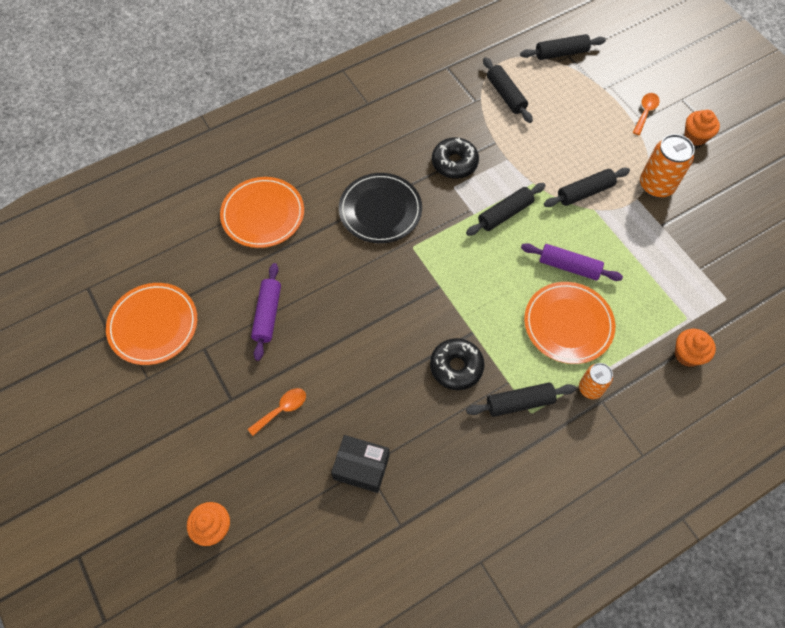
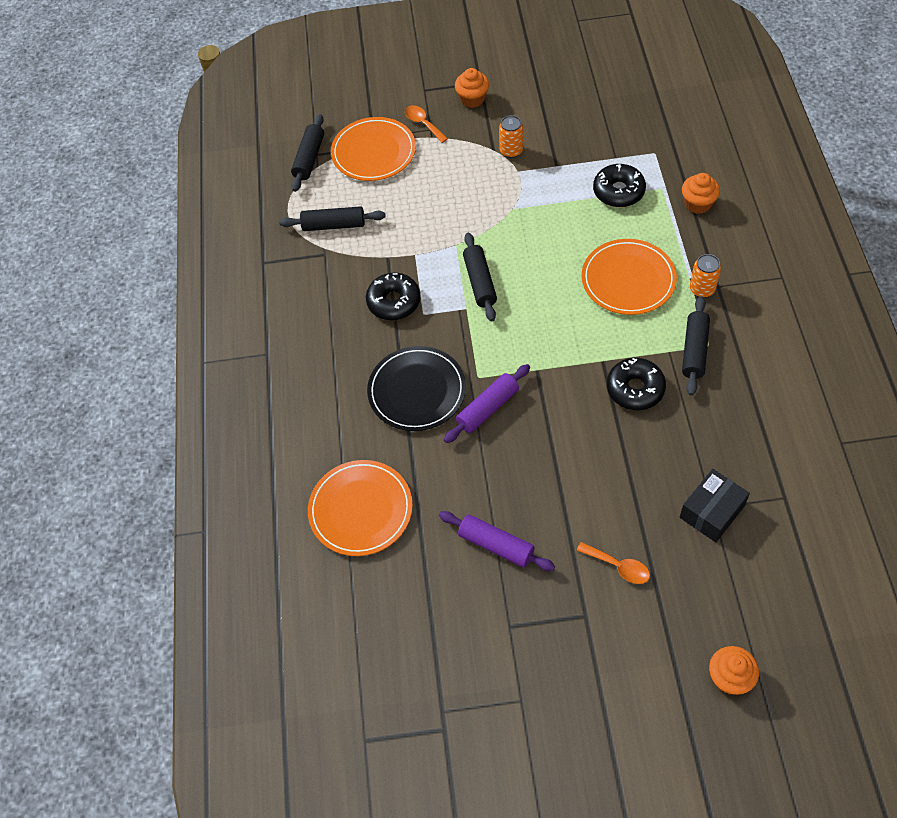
camera: 60 degrees left, 5 degrees down
orange plate [106,283,197,365] -> orange plate moved to [331,117,416,181]
orange spoon [248,388,306,436] -> orange spoon turned 135 degrees clockwise [577,542,650,584]
purple rolling pin [521,243,623,281] -> purple rolling pin moved to [444,364,530,443]
black rolling pin [544,168,630,207] -> none
orange can [640,134,695,198] -> orange can [499,115,523,158], size x0.61
none -> black donut [593,164,646,207]

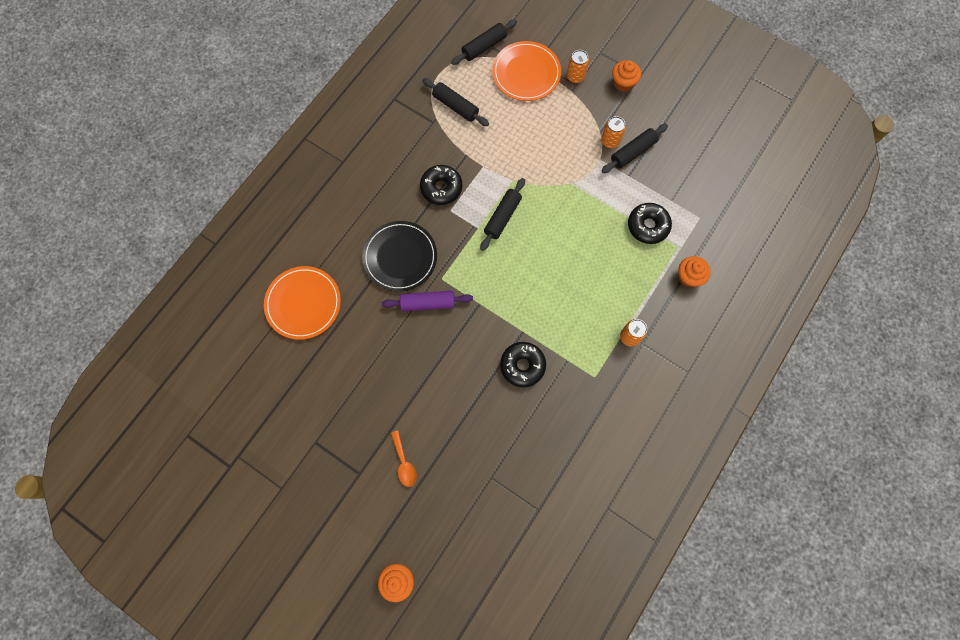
camera: 35 degrees right, 15 degrees up
orange spoon [405,105,448,143] -> orange can [567,50,589,83]
purple rolling pin [439,511,555,571] -> none
orange plate [582,239,677,315] -> none
black box [680,469,750,542] -> none
black rolling pin [682,296,710,396] -> black rolling pin moved to [601,124,668,173]

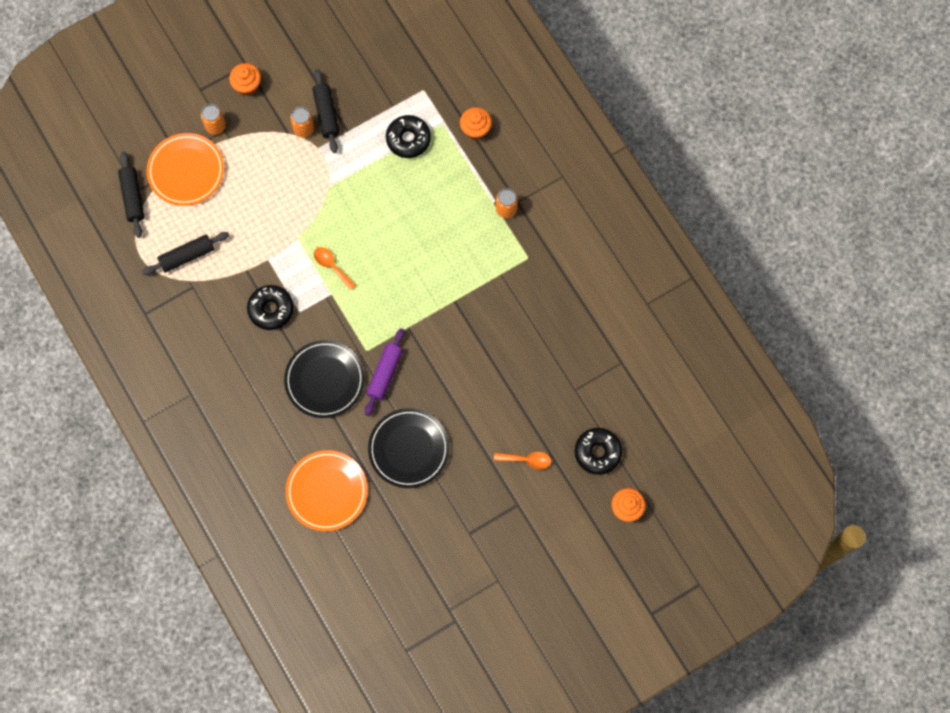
camera: 65 degrees left, 0 degrees up
black rolling pin [480,178,525,251] -> orange spoon [314,247,356,290]
black donut [500,342,546,387] -> black donut moved to [575,428,622,475]
none -> black plate [368,408,450,488]

